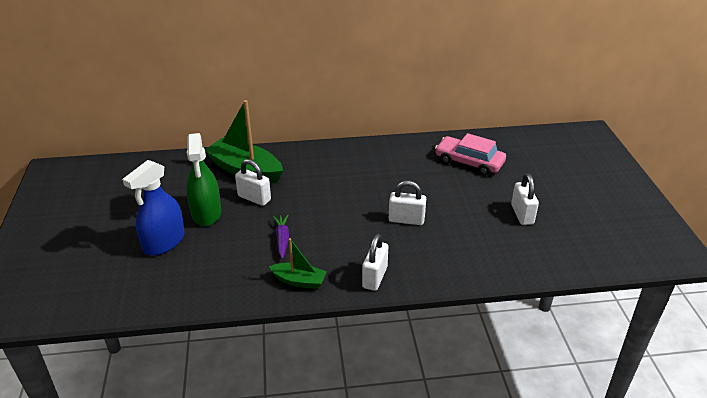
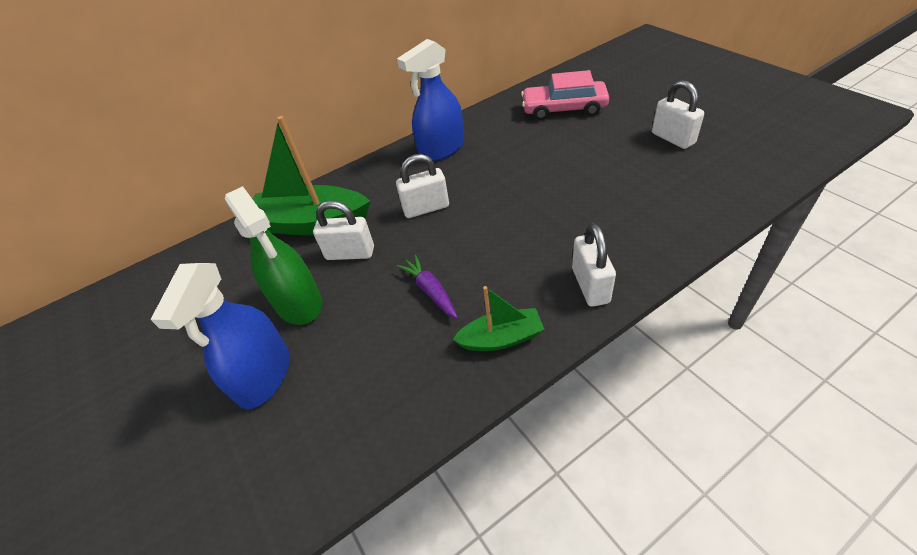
camera: 20 degrees left, 10 degrees up
white padlock [389,180,426,225] -> white padlock moved to [396,154,449,218]
none -> blue spray bottle [397,39,464,161]

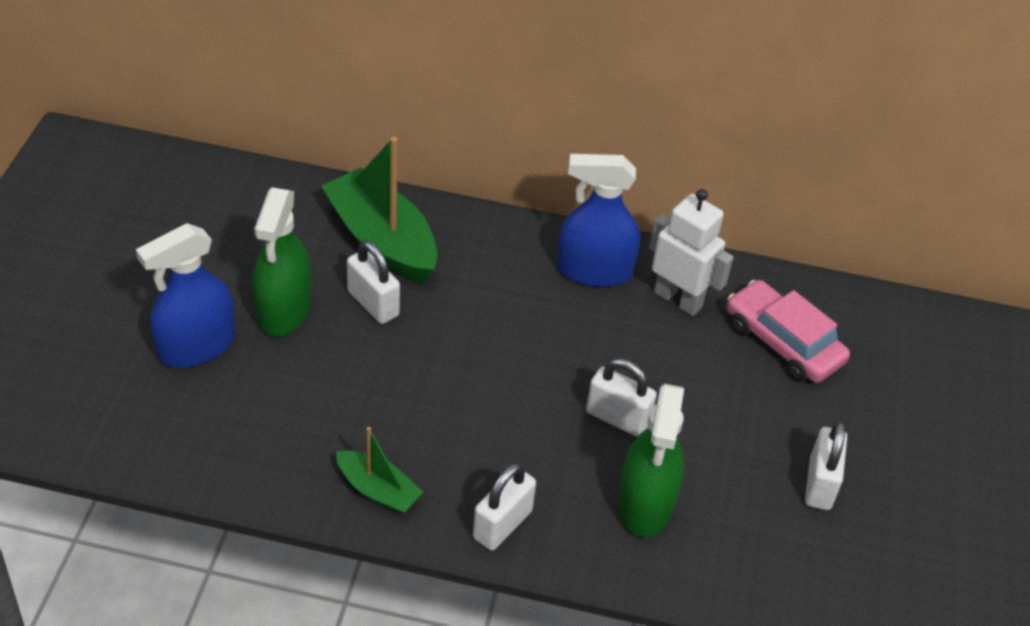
camera: 35 degrees right, 0 degrees up
white padlock [396,154,449,218] -> white padlock moved to [586,358,657,437]
purple carrot [396,255,458,319] -> none
none -> green spray bottle [618,383,684,537]
none -> white robot [649,189,734,316]

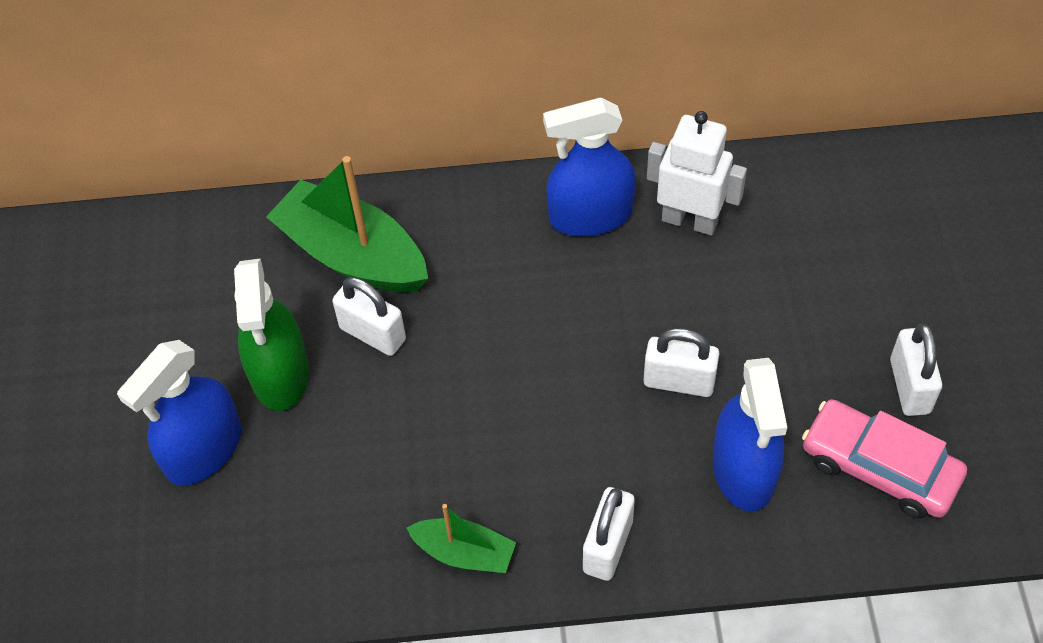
camera: 10 degrees left, 10 degrees up
green spray bottle [618,383,684,537] -> blue spray bottle [713,358,787,511]
pink car [726,280,850,383] -> pink car moved to [802,399,967,519]

